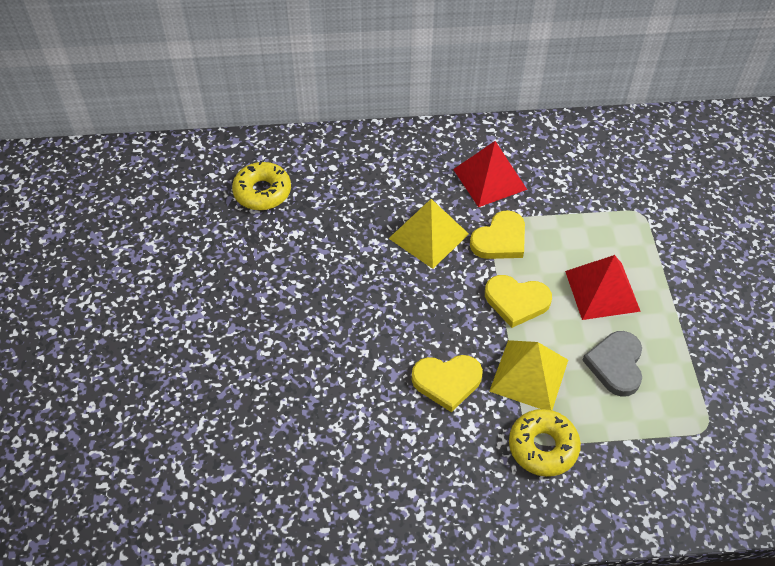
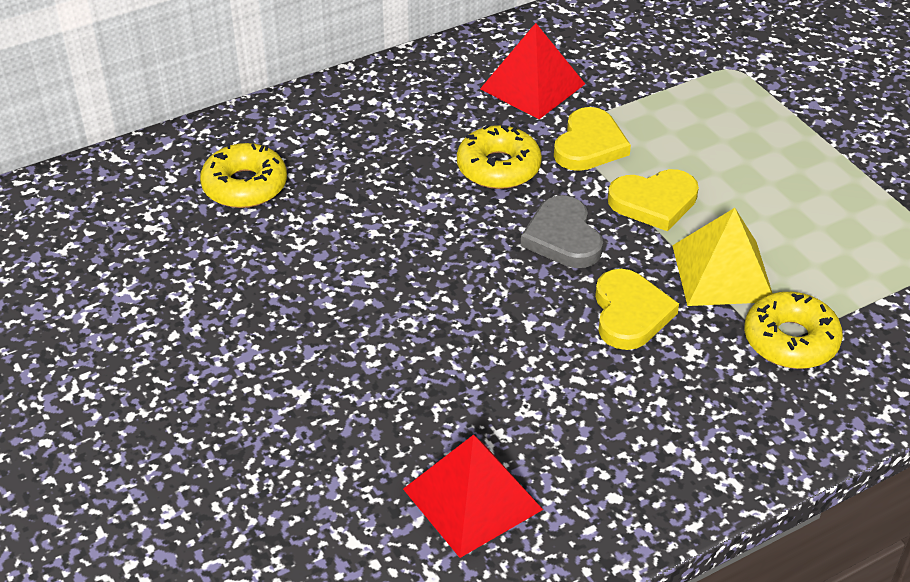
camera: 25 degrees left, 10 degrees down
yellow pyramid [388,199,469,269] -> yellow donut [457,124,542,189]
yellow heart [412,355,483,412] -> yellow heart turned 60 degrees counterclockwise [595,269,679,350]
red pyramid [565,255,641,320] -> red pyramid moved to [403,434,543,558]
grey heart [582,331,642,396] -> grey heart moved to [521,195,603,268]

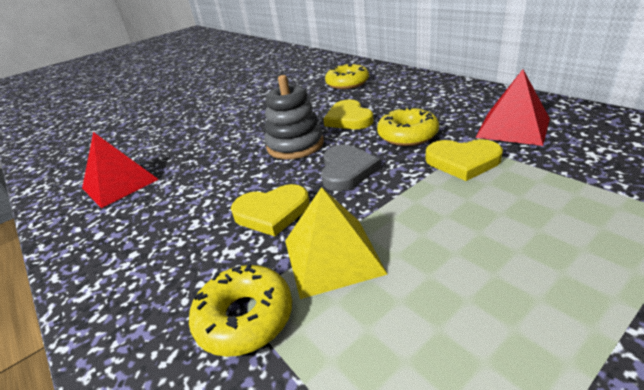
camera: 85 degrees right, 10 degrees down
grey heart [521,195,603,268] -> grey heart turned 120 degrees clockwise [321,145,381,191]
yellow heart [608,169,699,231] -> yellow heart moved to [323,99,374,129]
none -> grey stacking toy [264,75,324,159]

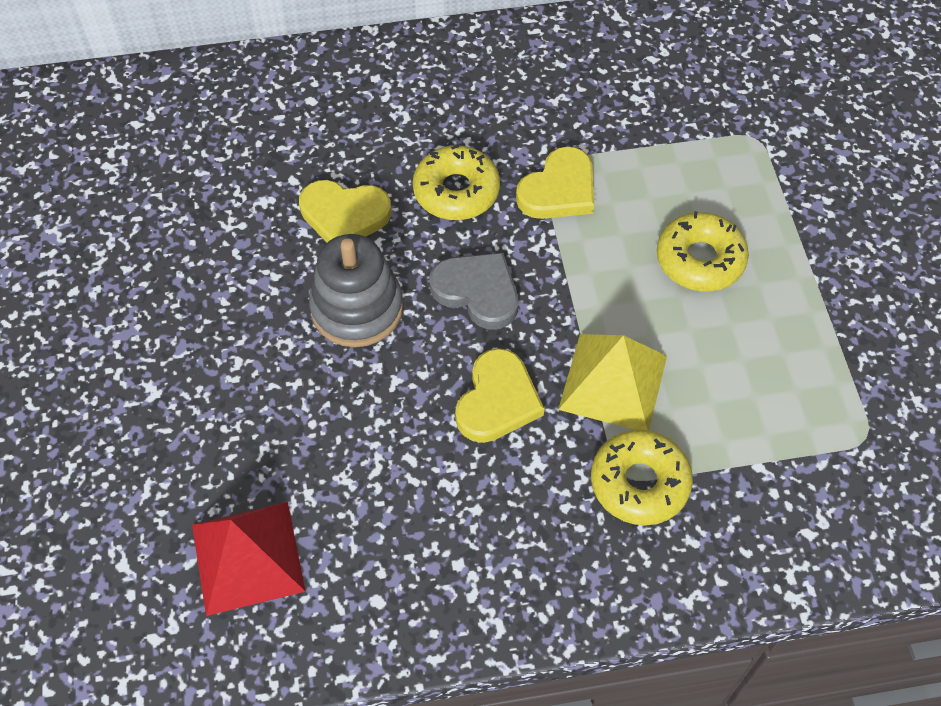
camera: 65 degrees left, 25 degrees up
yellow donut [325,63,369,89] -> yellow donut moved to [657,211,749,292]
red pyramid [476,69,550,146] -> none

